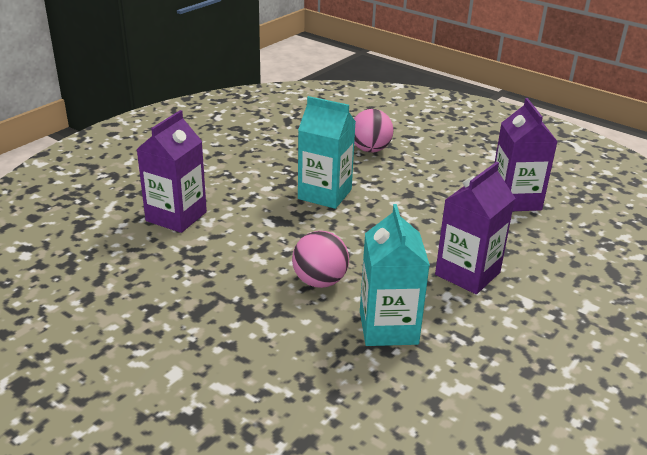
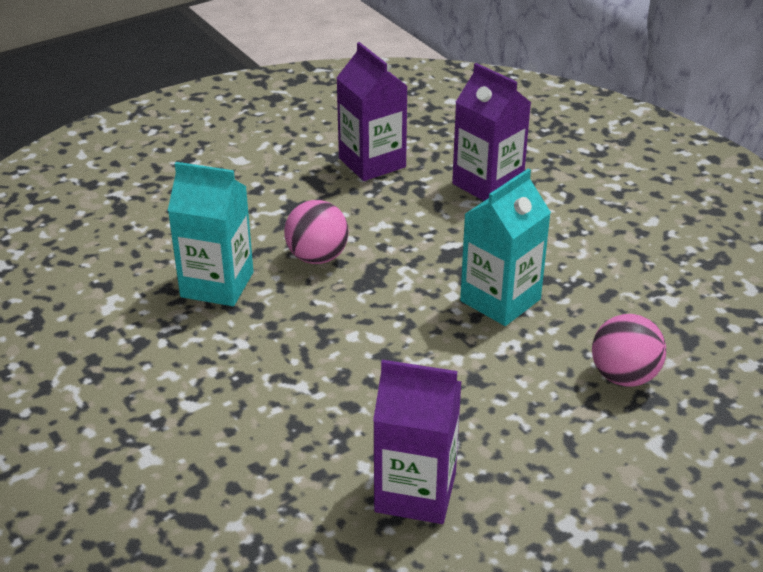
camera: 110 degrees right, 5 degrees up
purple carton [435,162,515,294] -> purple carton moved to [336,42,408,181]

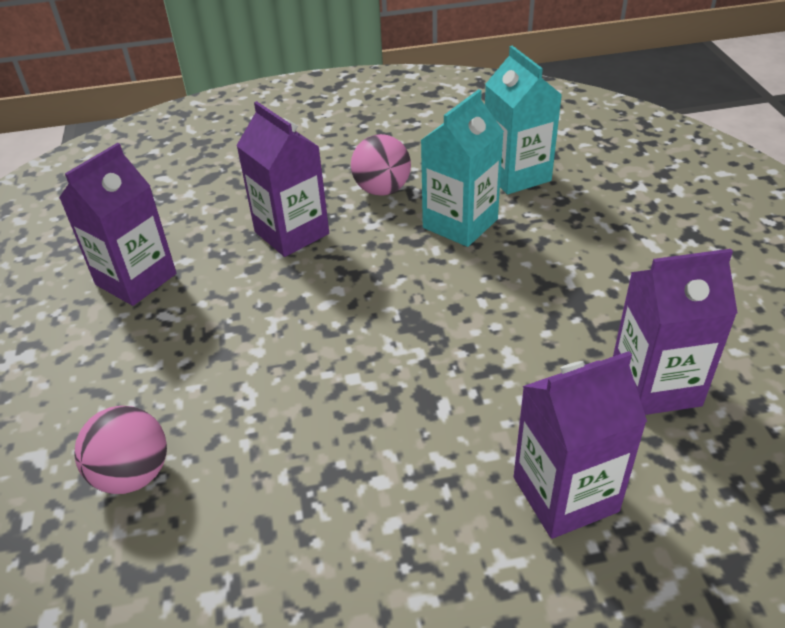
camera: 115 degrees right, 5 degrees up
pink ball [284,200,349,264] -> pink ball moved to [351,134,411,196]
turquoise carton [460,169,551,326] -> turquoise carton moved to [485,46,562,195]
none -> purple carton [236,101,329,257]

